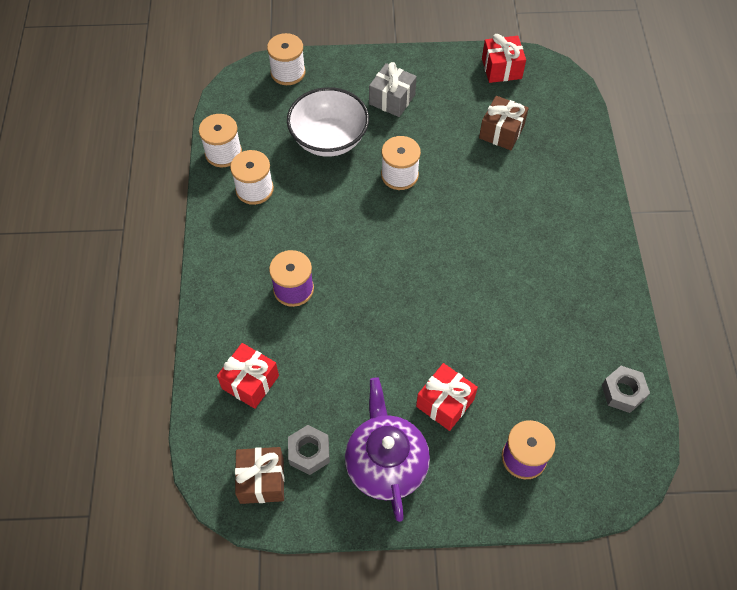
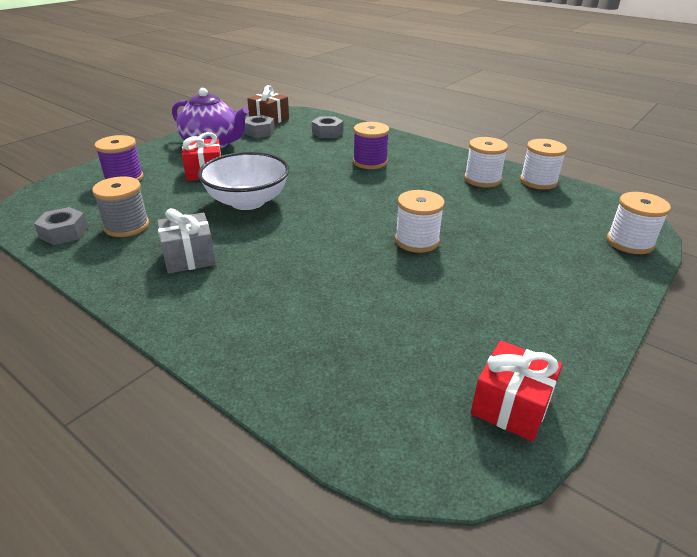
camera: 130 degrees right, 25 degrees down
red gift [217,343,279,409] -> grey nut [312,116,343,138]
white bowl [287,87,369,157] -> white bowl moved to [198,152,289,210]
grey gift [369,62,417,117] -> grey gift moved to [157,208,216,274]
brown gift [479,96,529,150] -> none
none -> grey spool [92,177,149,237]

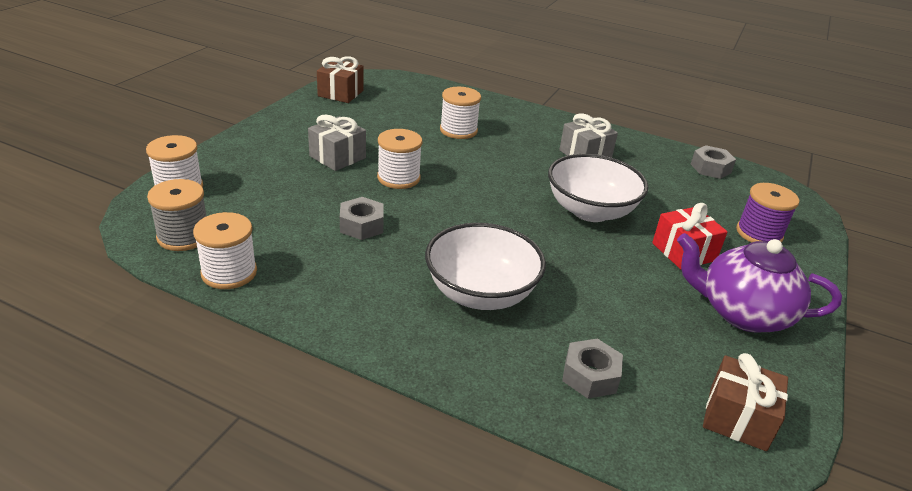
camera: 165 degrees right, 0 degrees up
grey spool [92,177,149,237] -> grey spool moved to [147,179,206,251]
grey nut [244,115,275,138] -> grey nut moved to [340,197,384,240]
purple spool [353,122,389,169] -> white bowl [425,223,546,310]
white spool [464,137,508,187] -> white spool moved to [440,87,481,139]
red gift [471,341,562,441] -> brown gift [317,56,364,103]
none -> grey gift [308,115,366,171]

